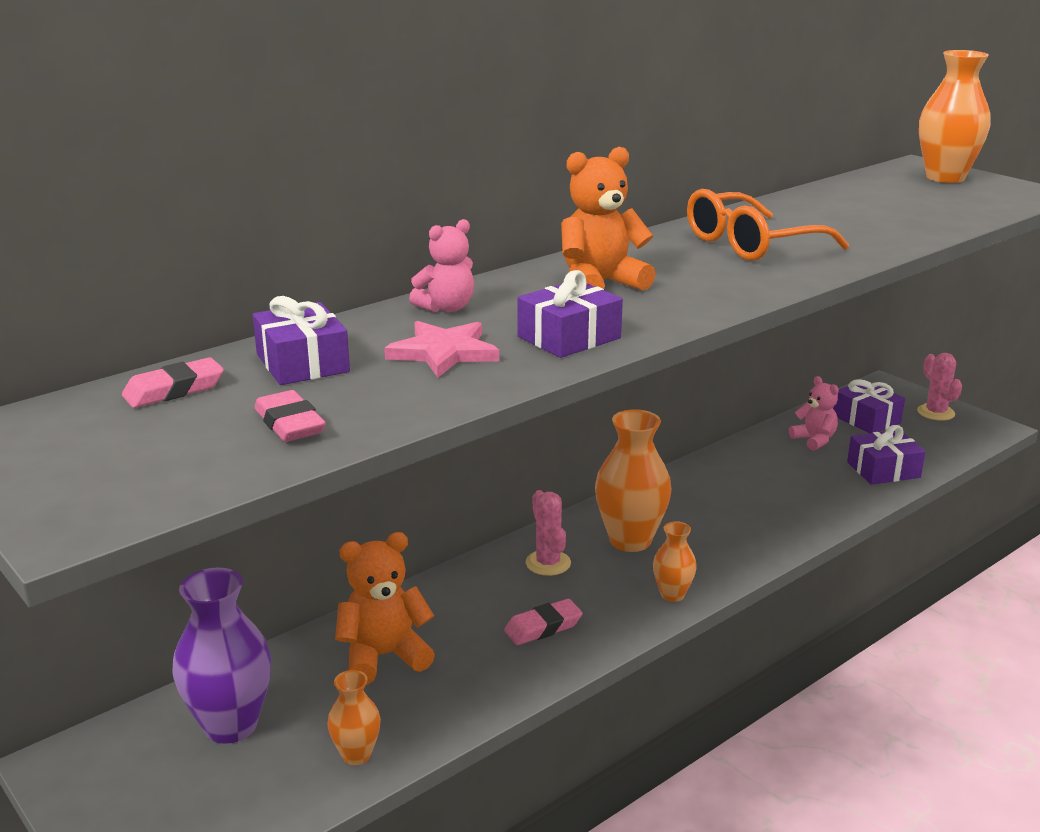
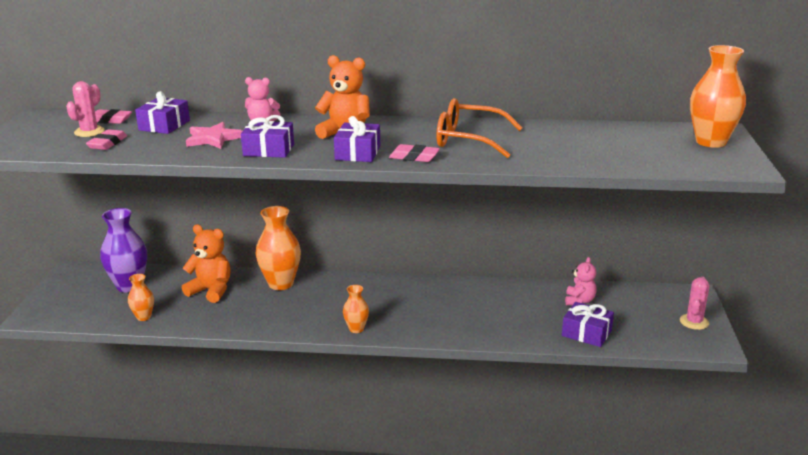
camera: 45 degrees right, 0 degrees up
pink eraser [504,599,583,645] -> pink eraser moved to [389,144,440,162]
pink cactus [526,490,571,576] -> pink cactus moved to [66,81,105,137]
orange vase [595,409,671,552] -> orange vase moved to [256,206,301,290]
purple gift [833,379,905,433] -> purple gift moved to [334,116,380,162]

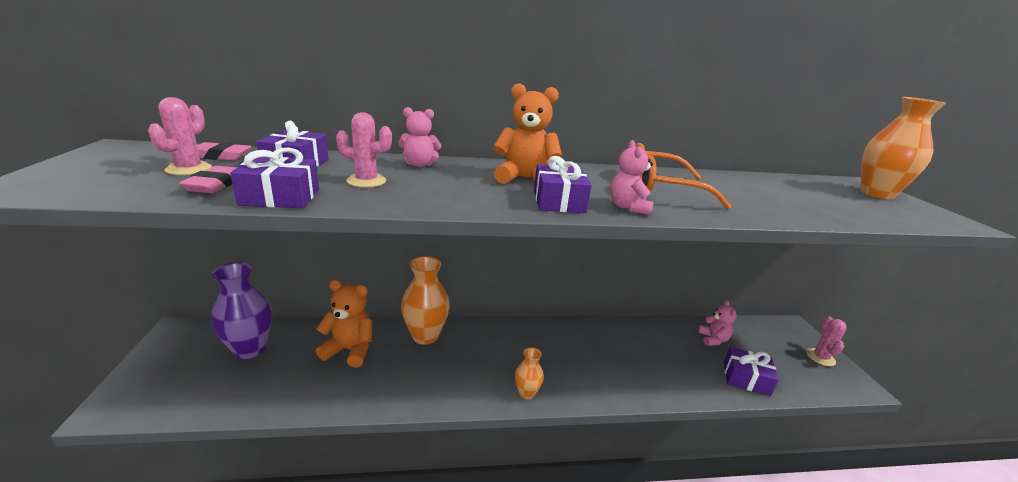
camera: 15 degrees left, 0 degrees up
orange vase [128,274,154,321] -> none
pink star [186,122,243,149] -> pink cactus [336,112,392,188]
purple gift [241,115,294,158] -> purple gift moved to [230,147,319,208]
pink eraser [389,144,440,162] -> pink teddy bear [610,140,653,215]

